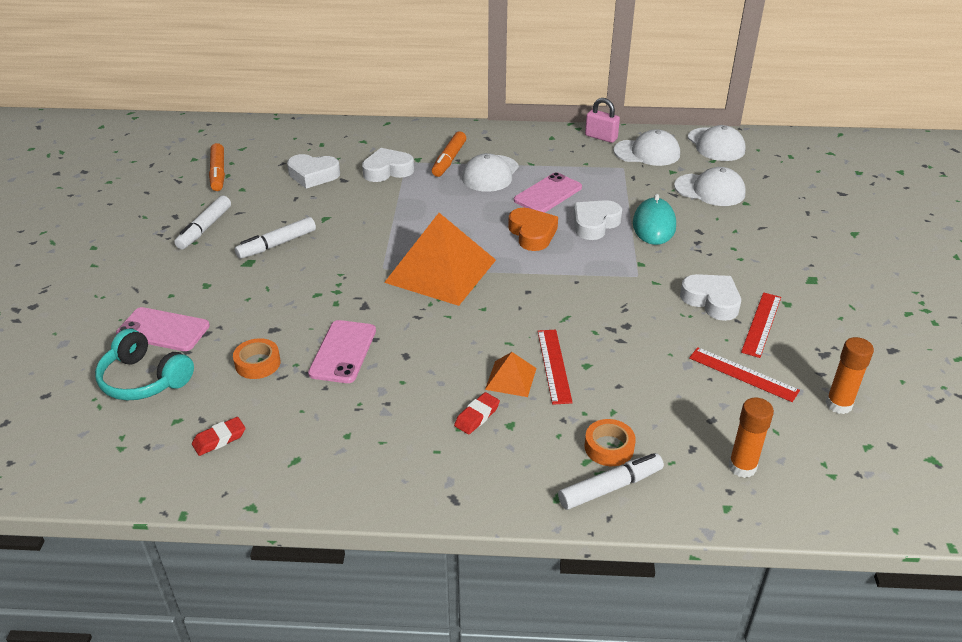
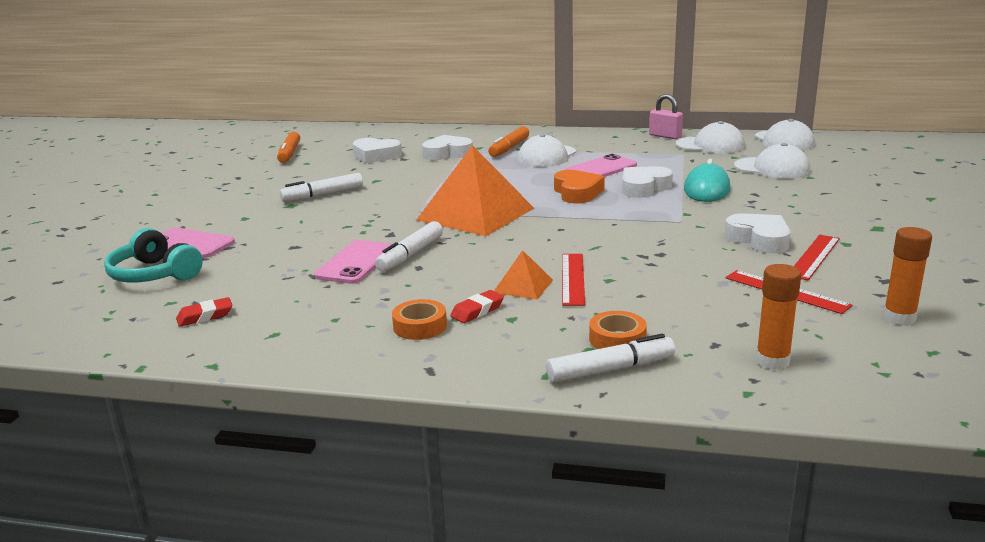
camera: 10 degrees right, 15 degrees down
white marker [174,196,231,249] -> white marker moved to [375,221,443,272]
orange tape [233,338,281,379] -> orange tape moved to [392,299,447,340]

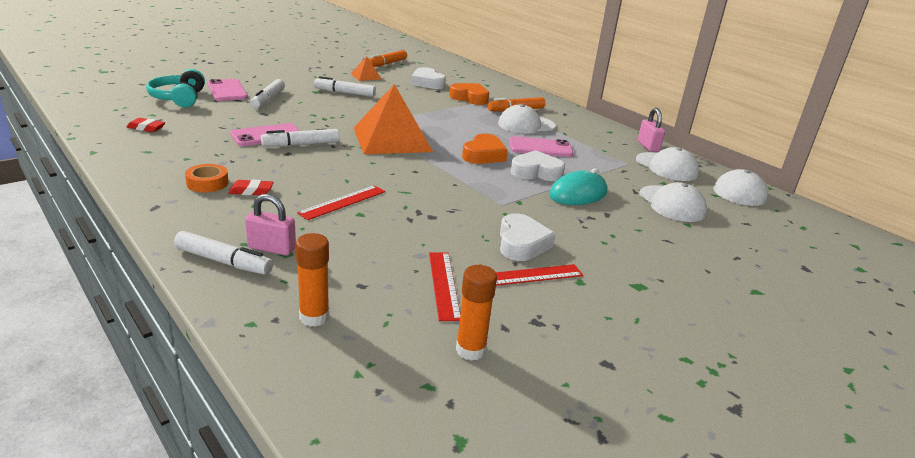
camera: 35 degrees right, 5 degrees up
white heart [422,135,473,160] -> orange heart [449,83,489,105]
orange pyramid [494,250,553,300] -> orange pyramid moved to [351,56,382,81]
orange tape [589,311,647,349] -> pink padlock [245,194,296,256]
none -> white marker [251,79,285,108]

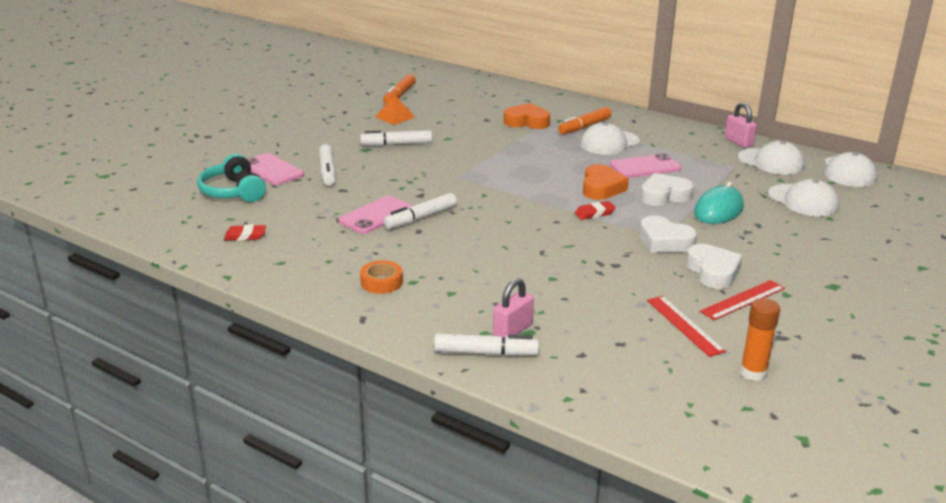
camera: 15 degrees left, 0 degrees up
red eraser [228,179,274,195] -> red eraser moved to [575,201,616,220]
pink padlock [245,194,296,256] -> pink padlock turned 45 degrees counterclockwise [493,278,534,337]
orange glue stick [295,233,329,327] -> none
red ruler [297,185,385,220] -> none
orange pyramid [354,84,433,154] -> none
white heart [412,67,446,89] -> white heart moved to [639,215,697,253]

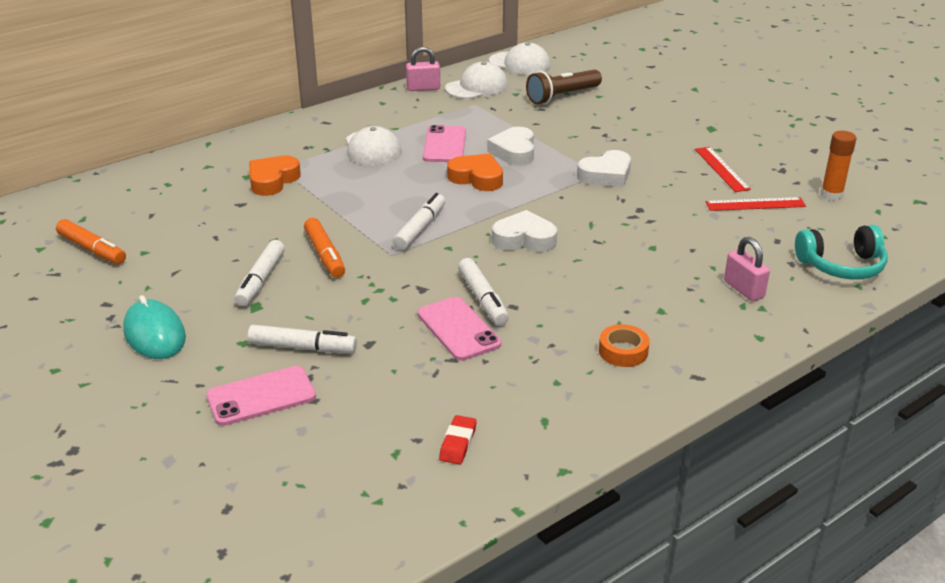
camera: 70 degrees left, 5 degrees up
turquoise headphones [197,154,266,202] -> turquoise headphones moved to [795,225,888,279]
orange pyramid [376,95,415,125] -> none
white marker [434,334,539,356] -> white marker moved to [393,193,445,250]
orange marker [558,107,611,134] -> orange marker moved to [304,218,345,278]
red eraser [575,201,616,220] -> none
white heart [686,244,742,289] -> white heart moved to [492,210,557,252]
turquoise mouse [694,182,744,224] -> turquoise mouse moved to [123,295,186,359]
white cap [768,179,839,217] -> brown flashlight [526,70,602,104]

